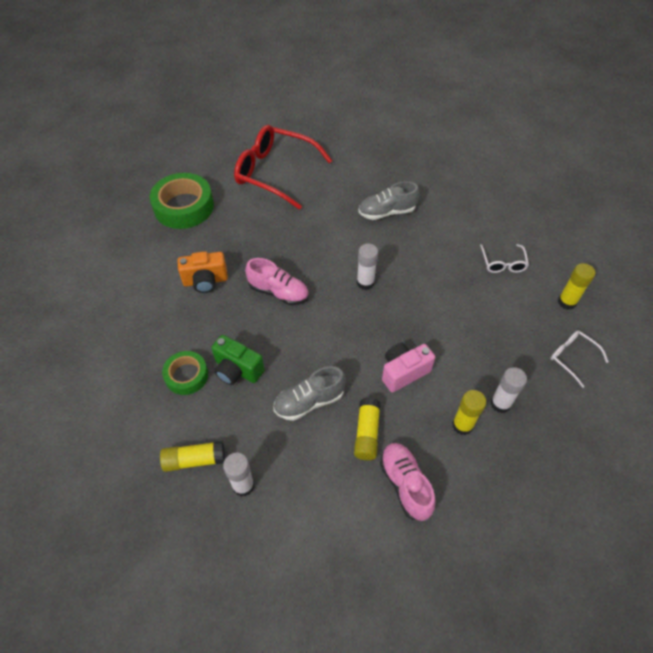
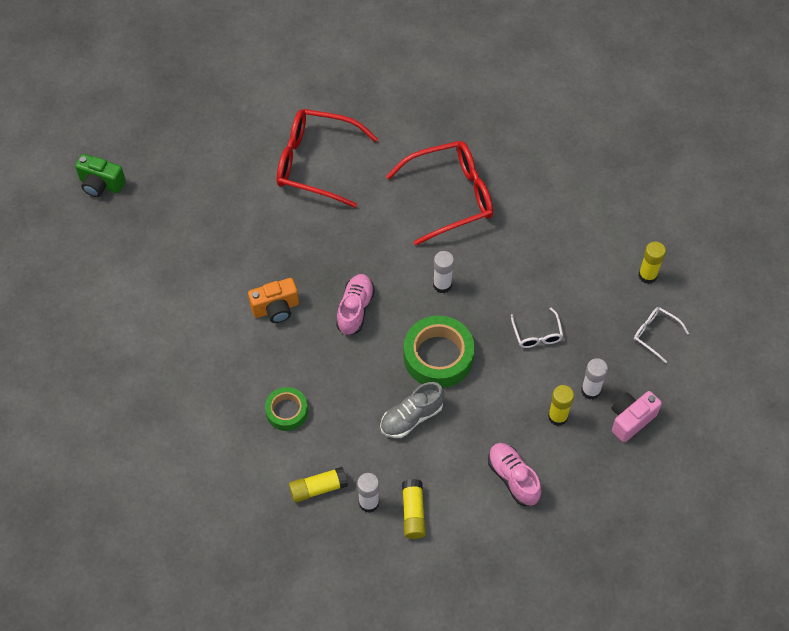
camera: 10 degrees left, 5 degrees up
green tape [150,173,214,229] -> green tape moved to [404,316,475,388]
green camera [212,335,264,385] -> green camera moved to [75,154,126,197]
pink shoe [245,258,309,305] -> pink shoe turned 90 degrees counterclockwise [336,274,375,335]
yellow glue stick [354,397,381,460] -> yellow glue stick moved to [402,479,426,539]
grey shoe [358,181,419,220] -> red glasses [386,141,493,246]
pink camera [382,343,435,393] -> pink camera moved to [611,391,662,442]
white glasses [480,244,529,273] -> white glasses moved to [511,308,563,348]

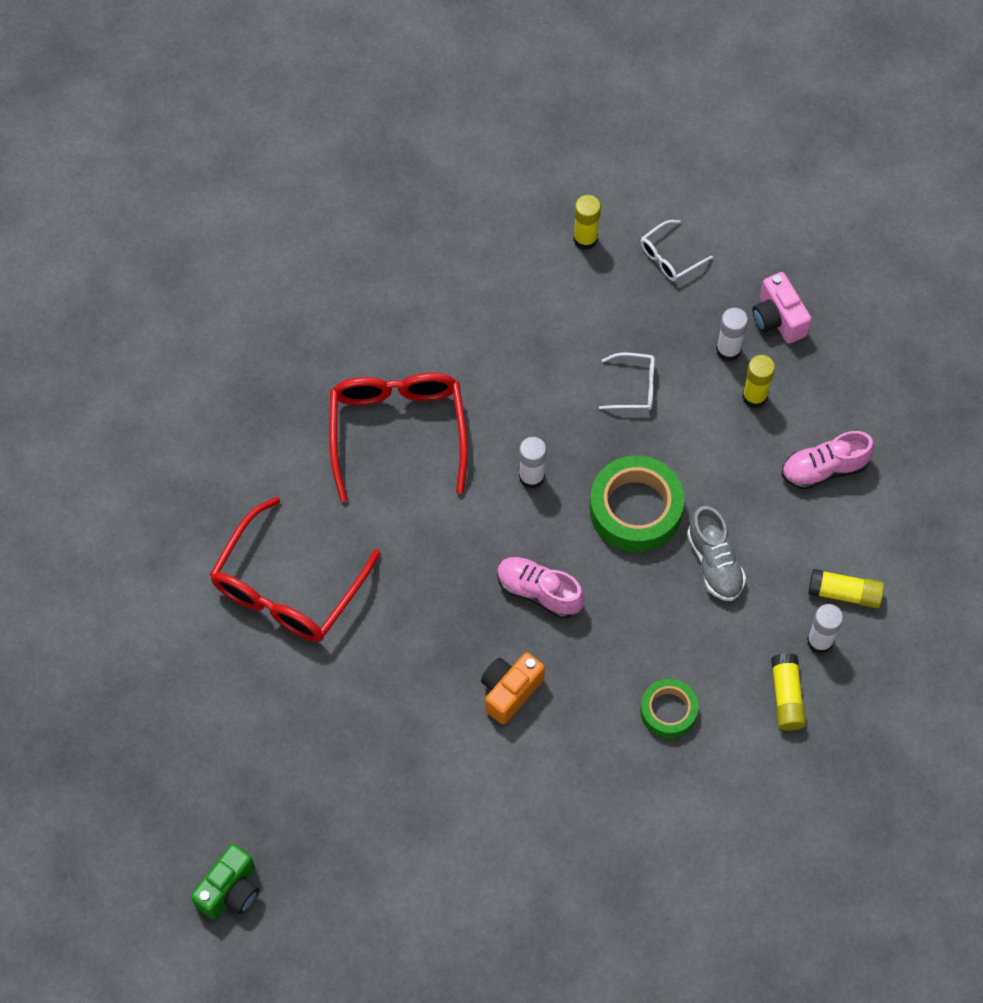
camera: 75 degrees left, 5 degrees up
orange camera [248,278,299,323] -> orange camera turned 135 degrees counterclockwise [481,652,545,725]

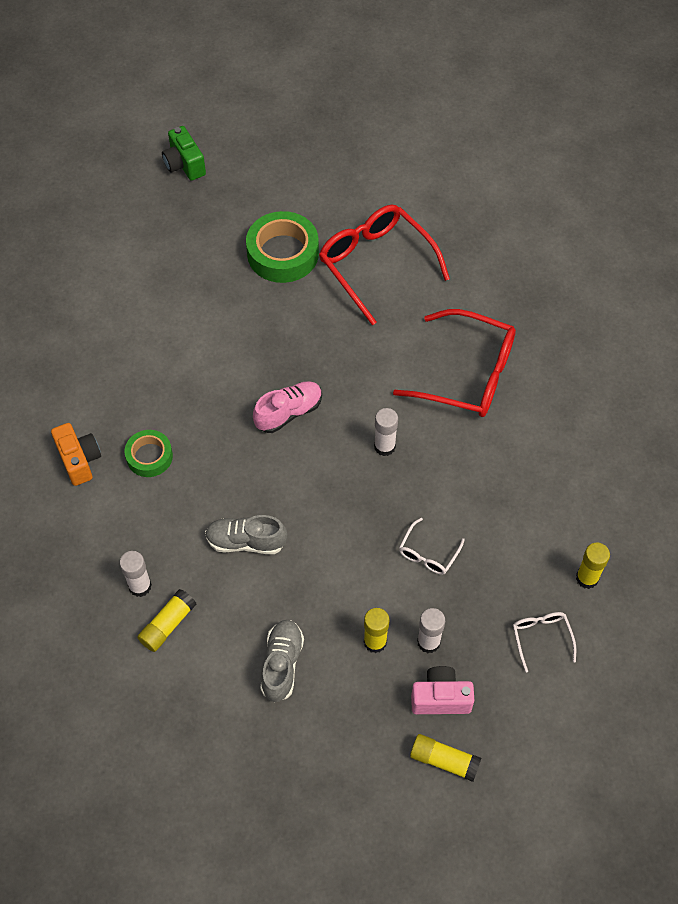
camera: 115 degrees right, 5 degrees down
orange camera [481,652,545,725] -> orange camera moved to [51,423,101,486]
green tape [589,455,684,552] -> green tape moved to [246,211,319,283]
yellow glue stick [771,653,806,731] -> yellow glue stick moved to [410,734,481,782]
pink shoe [781,431,875,490] -> grey shoe [260,620,304,703]

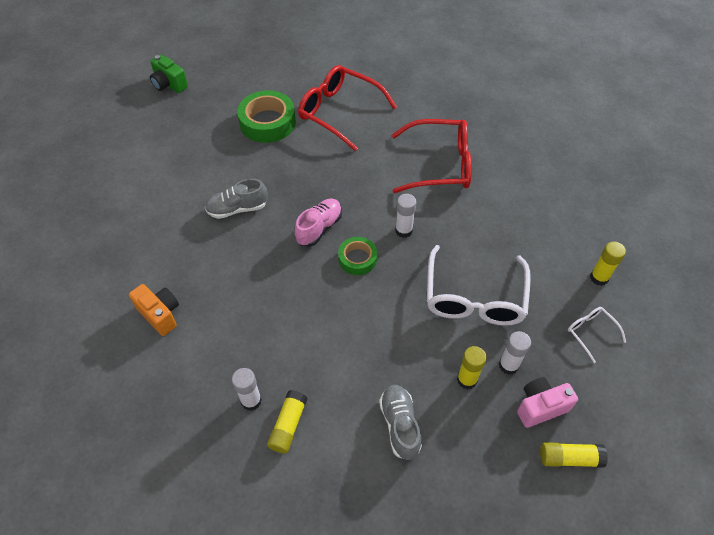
camera: 20 degrees left, 5 degrees down
green tape [124,430,173,477] -> green tape moved to [338,237,377,275]
grey shoe [205,515,288,554] -> grey shoe moved to [205,179,268,219]
white glasses [399,518,465,575] -> white glasses [427,245,531,326], size x2.16

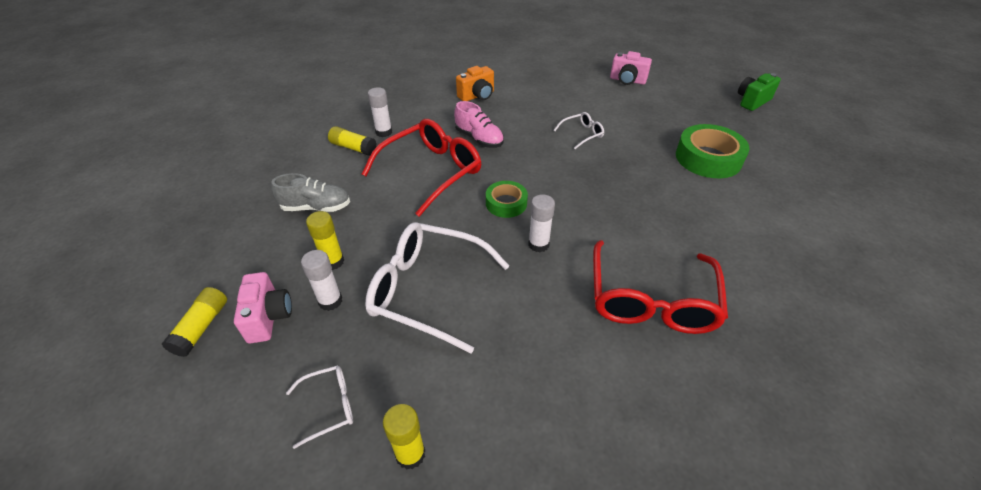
camera: 100 degrees right, 10 degrees down
grey shoe [205,179,268,219] -> white glasses [554,112,604,149]
pink shoe [295,199,342,247] -> pink shoe moved to [454,101,504,148]
red glasses [298,65,397,151] -> red glasses moved to [362,119,481,217]
none -> pink camera [610,51,652,85]

